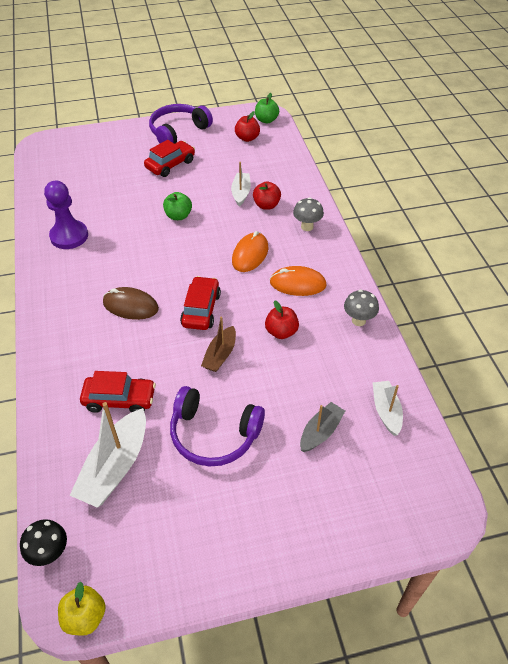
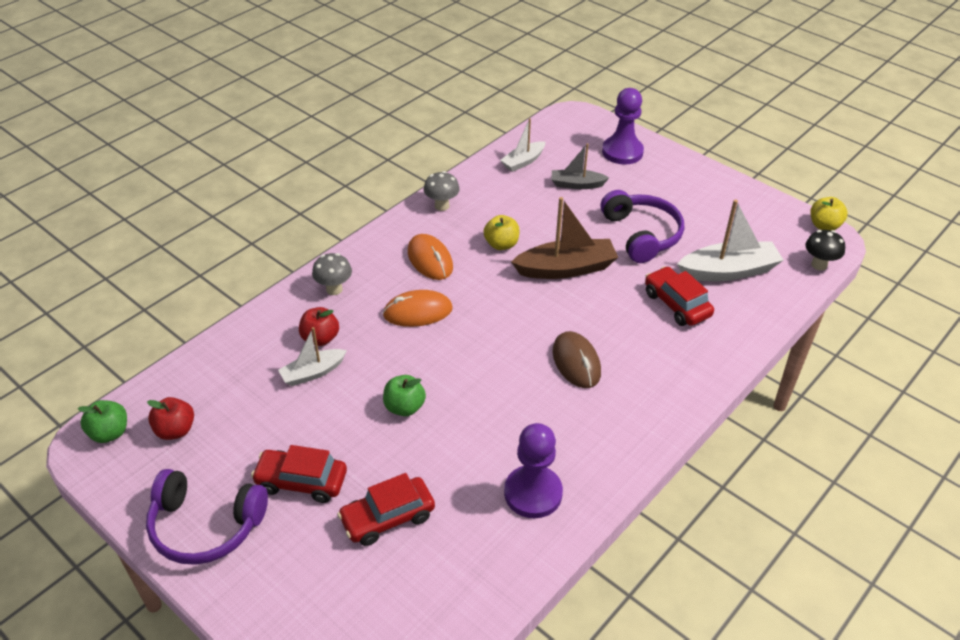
camera: 125 degrees left, 5 degrees down
red car [180,276,221,330] -> red car moved to [337,473,435,546]
brown boat [201,317,236,372] -> brown boat [511,197,618,279], size x1.67
red apple [265,301,299,339] -> yellow apple [484,215,520,250]
none -> purple pawn [602,88,644,165]

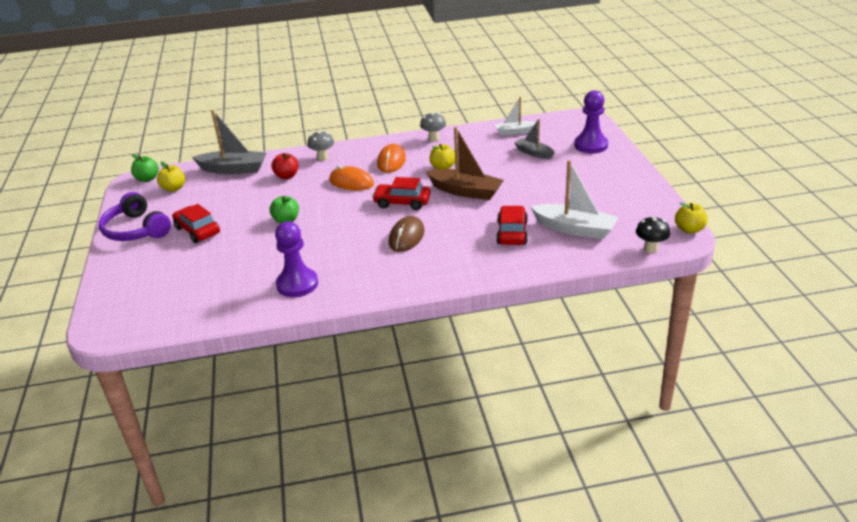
camera: 40 degrees right, 10 degrees down
red apple [147,397,194,440] -> yellow apple [157,162,185,192]
white boat [278,327,347,386] -> none
red car [337,473,435,546] -> red car moved to [372,177,431,210]
purple headphones [601,190,684,263] -> none
none -> grey boat [192,110,267,174]

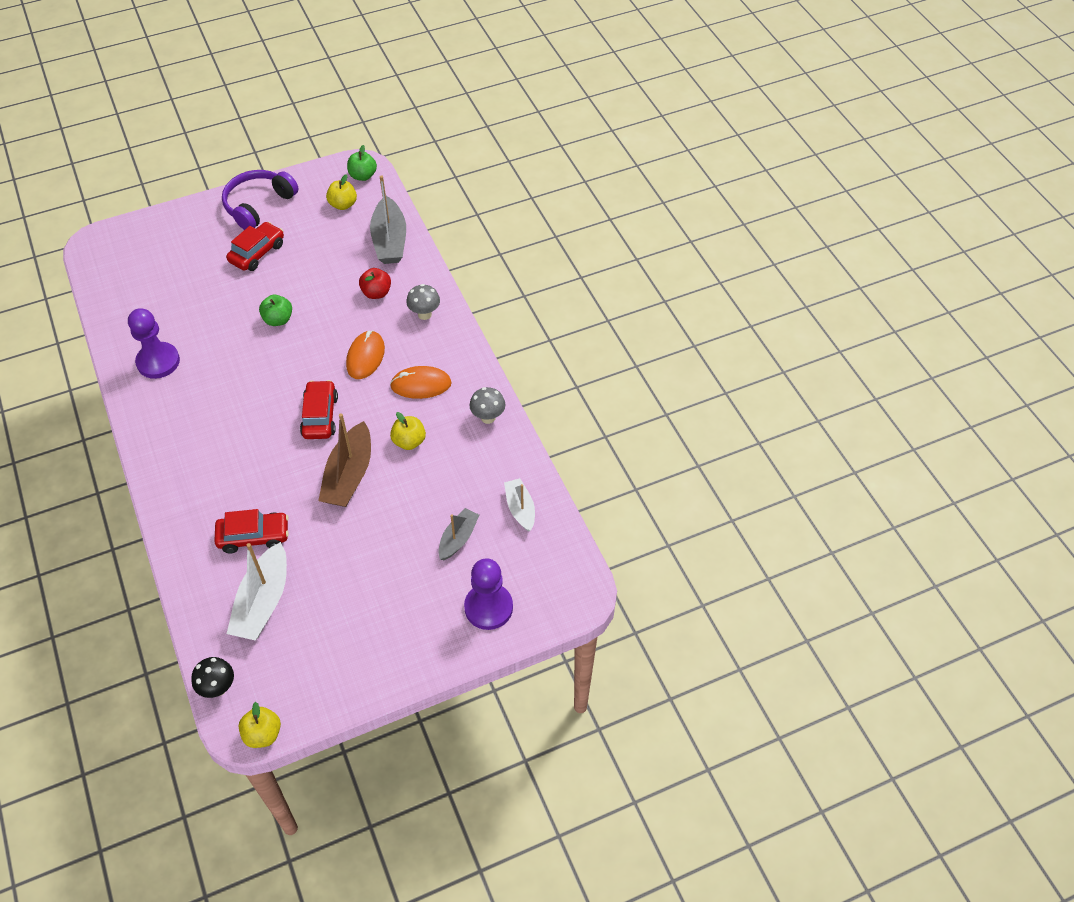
camera: 75 degrees right, 20 degrees up
brown mouse [389,216,425,252] -> none

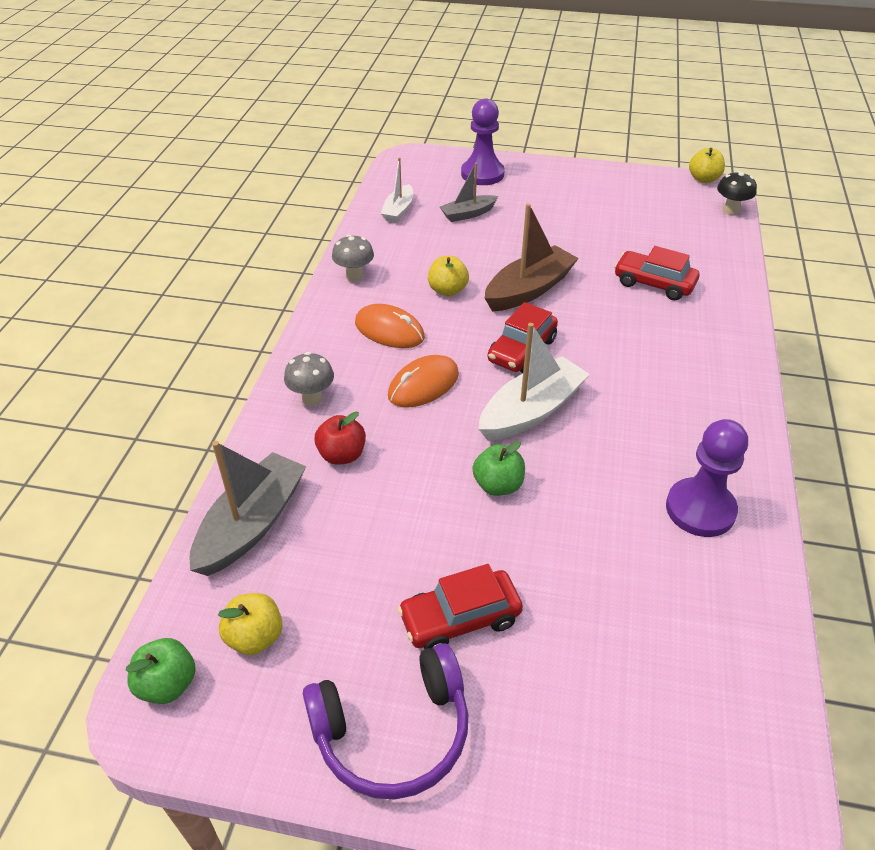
camera: 145 degrees left, 10 degrees down
white boat [227,542,287,640] -> white boat moved to [479,323,590,441]

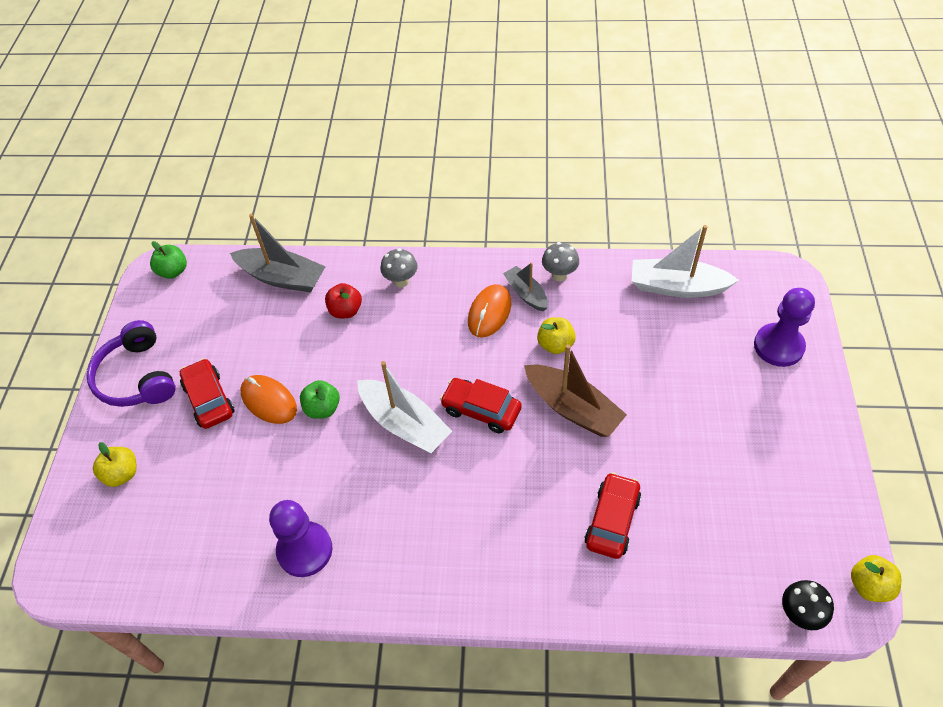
camera: 85 degrees right, 10 degrees up
yellow apple [218,593,283,655] -> yellow apple moved to [93,442,136,487]
white boat [381,157,413,223] -> white boat [632,225,739,298], size x1.67
orange mouse [388,355,459,408] -> orange mouse moved to [240,375,297,424]
grey boat [440,163,498,222] -> grey boat moved to [503,262,548,311]

